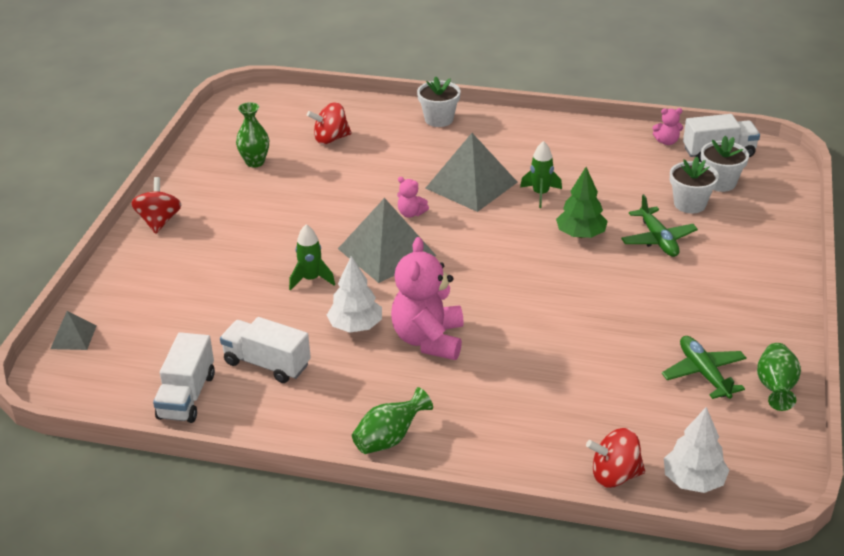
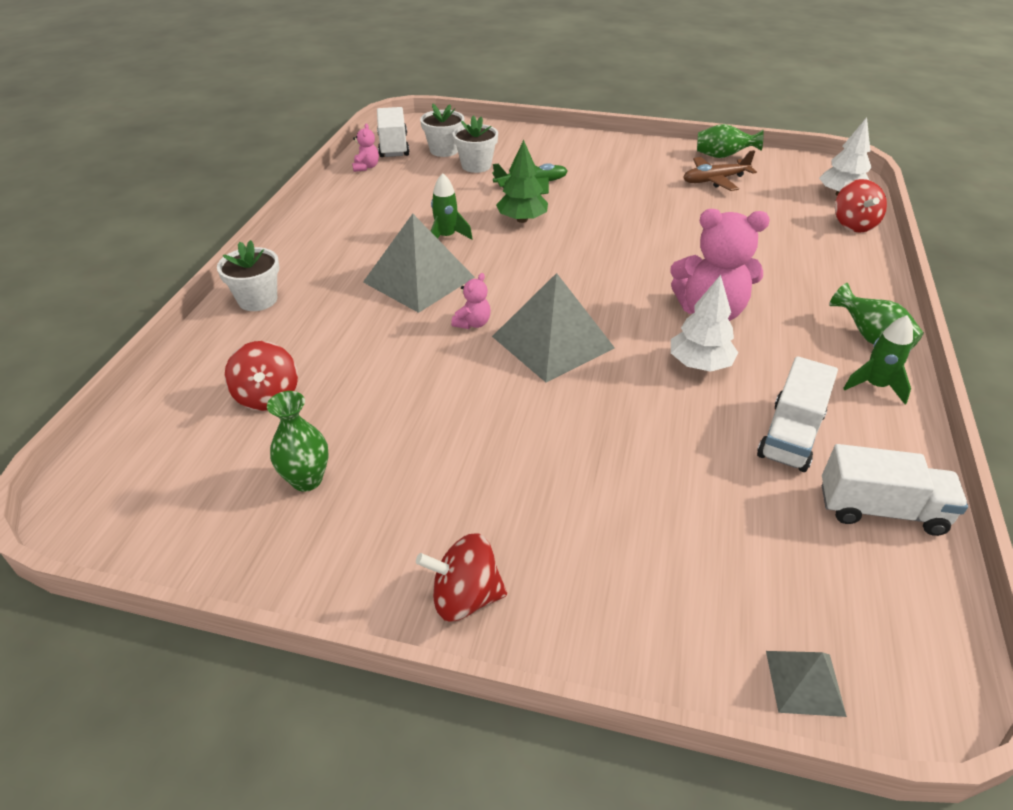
camera: 90 degrees left, 5 degrees up
green rocket [289,224,335,291] -> green rocket moved to [843,315,913,405]
green plane [662,336,747,399] -> brown plane [683,150,757,191]

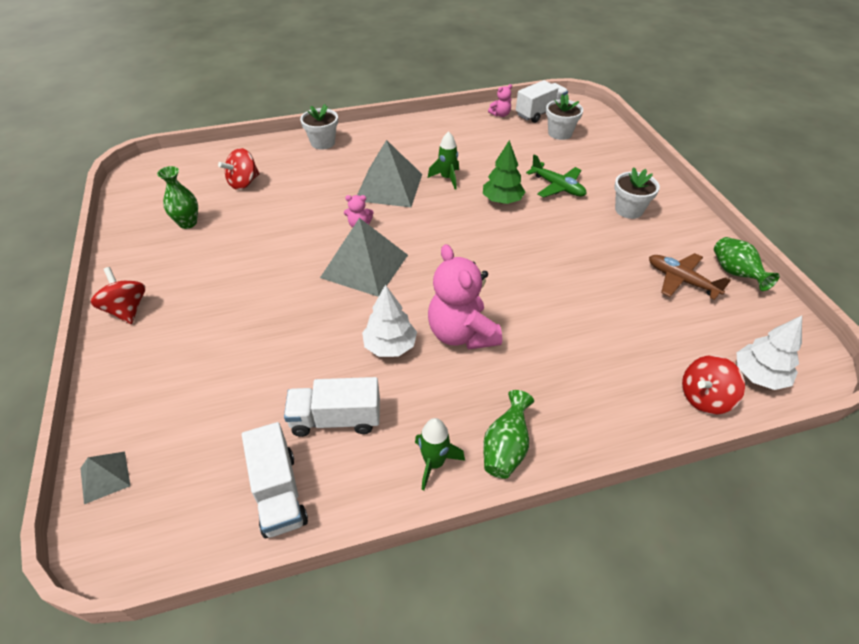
camera: 60 degrees right, 5 degrees up
white flower pot [453,115,498,173] -> white flower pot moved to [614,168,660,219]

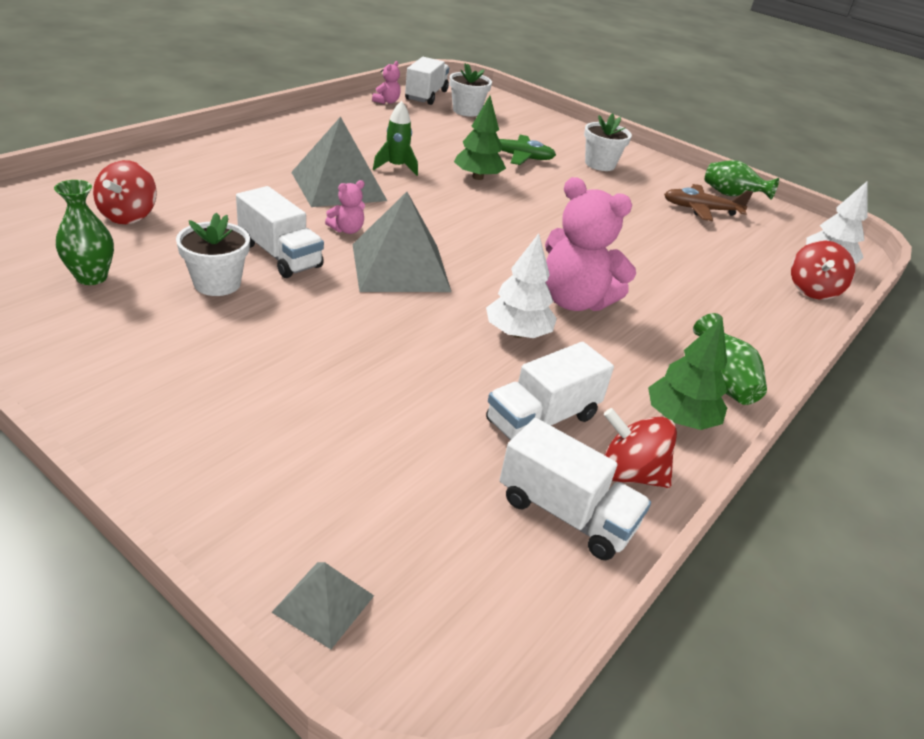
camera: 40 degrees left, 10 degrees down
red spinning top [91,267,145,324] -> red spinning top moved to [604,408,677,488]
white flower pot [300,104,338,150] -> white flower pot moved to [176,212,250,296]
green rocket [415,418,465,490] -> green tree [648,317,727,430]
none -> white truck [236,186,324,278]

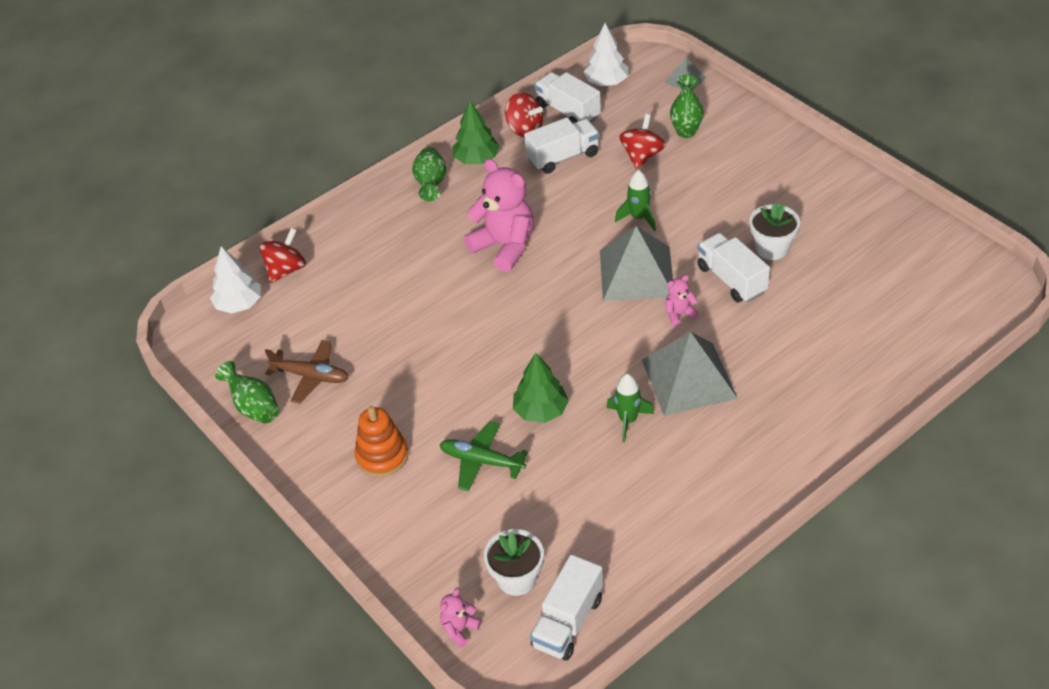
camera: 160 degrees left, 10 degrees up
green vase [54,180,114,285] -> green vase moved to [670,75,704,138]
red spinning top [93,160,157,224] -> red spinning top moved to [619,114,666,169]
pink teddy bear [372,61,401,104] -> pink teddy bear moved to [440,588,481,648]
white tree [486,233,557,338] -> white tree moved to [584,23,629,86]
white flower pot [584,113,632,171] -> orange stacking toy [355,406,408,477]
none -> green rocket [615,170,656,231]

